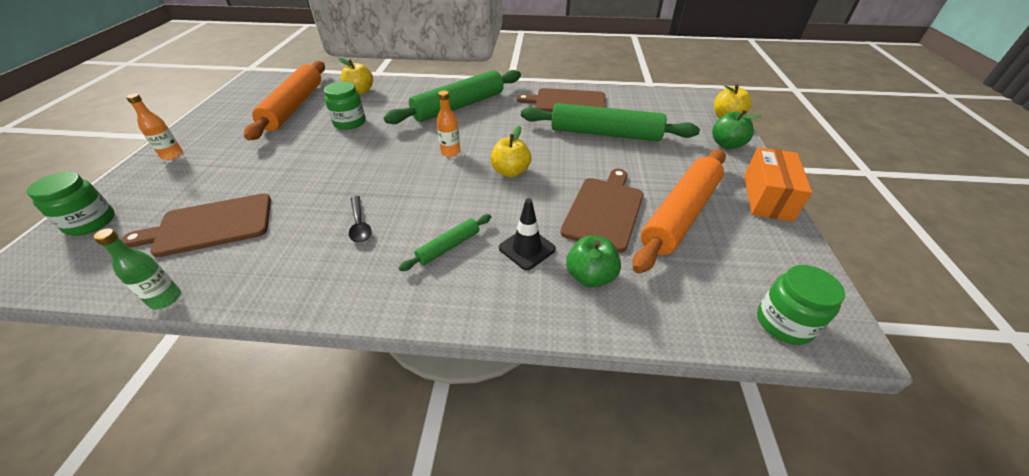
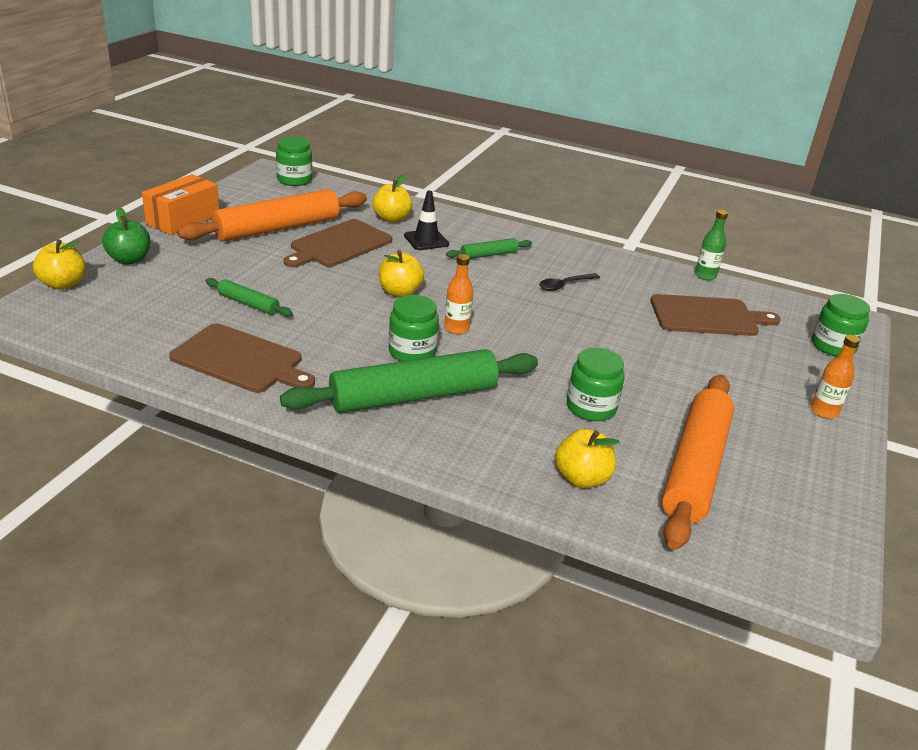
camera: 165 degrees left, 10 degrees down
black spoon [349,196,371,243] -> black spoon turned 120 degrees counterclockwise [539,273,600,291]
green rolling pin [521,103,700,141] -> green rolling pin [206,278,293,317], size x0.46
green apple [566,236,621,288] -> yellow apple [372,174,412,223]
none -> green jar [389,295,439,361]

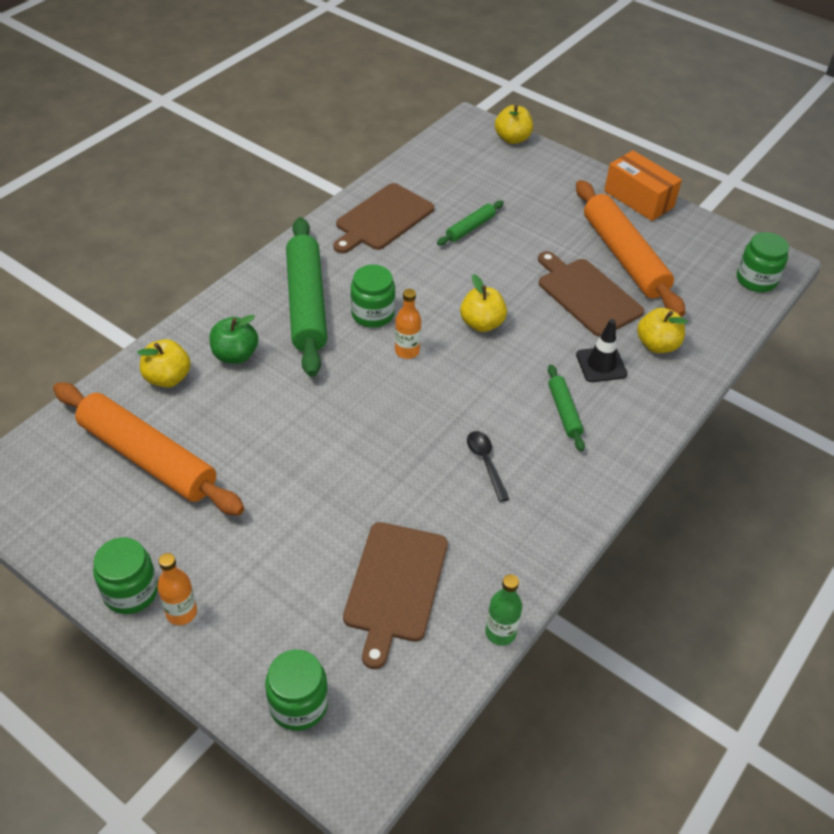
camera: 105 degrees right, 15 degrees up
green apple [102,207,150,265] -> green apple moved to [209,315,258,364]
green jar [567,348,625,421] -> green jar moved to [93,537,158,614]

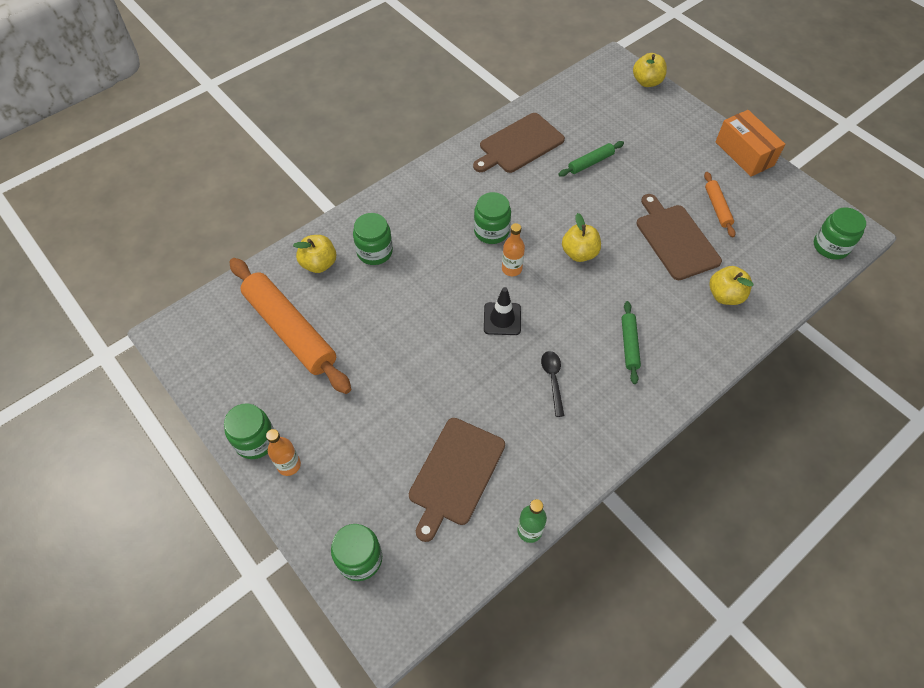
camera: 15 degrees right, 10 degrees up
green apple [209,315,258,364] -> green jar [353,213,393,265]
green rolling pin [286,217,327,377] -> none
orange rolling pin [576,180,685,317] -> orange rolling pin [704,172,736,238], size x0.46
black traffic cone [576,319,627,382] -> black traffic cone moved to [484,287,521,335]

